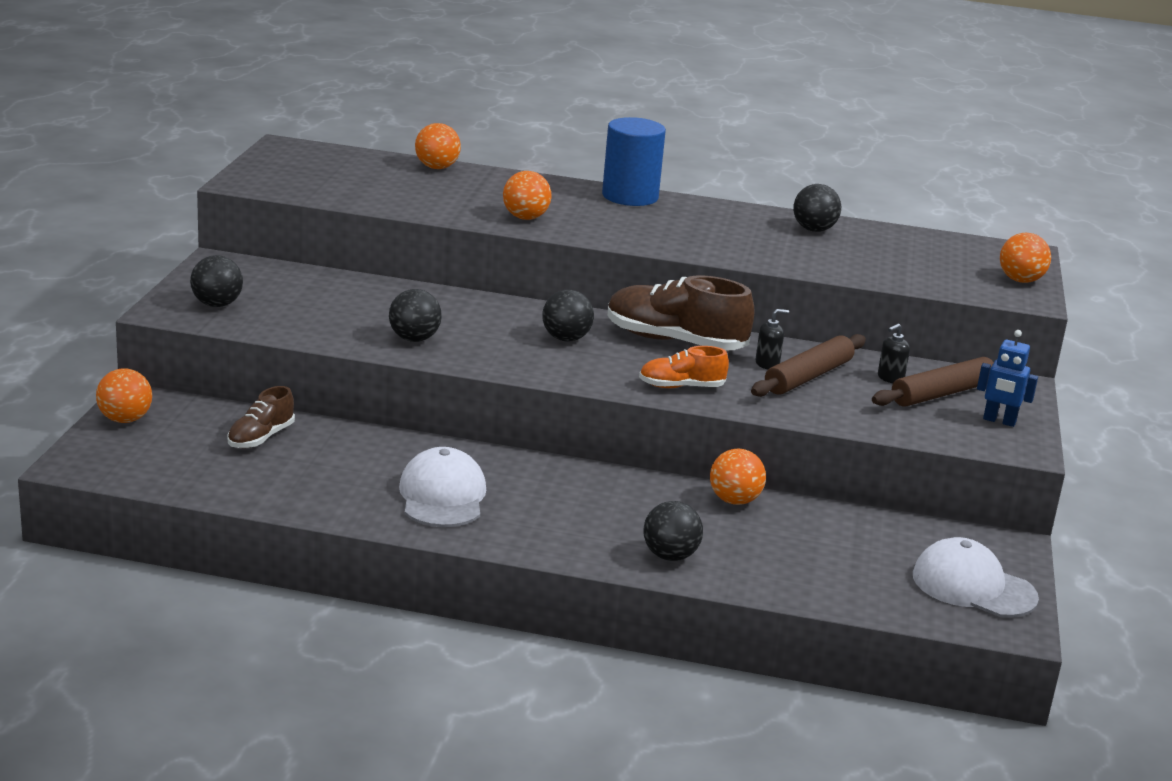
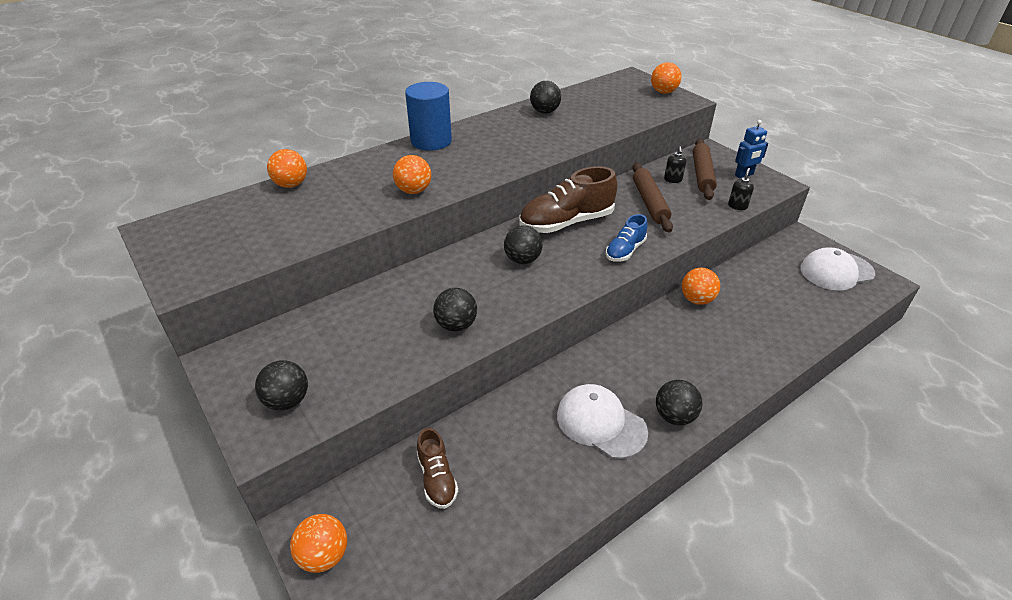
camera: 45 degrees left, 15 degrees up
orange shoe [639,346,729,388] -> blue shoe [606,214,648,262]
black ball [643,501,703,561] -> black ball moved to [656,380,703,425]
black soap dispenser [755,309,789,369] -> black soap dispenser moved to [728,168,754,210]

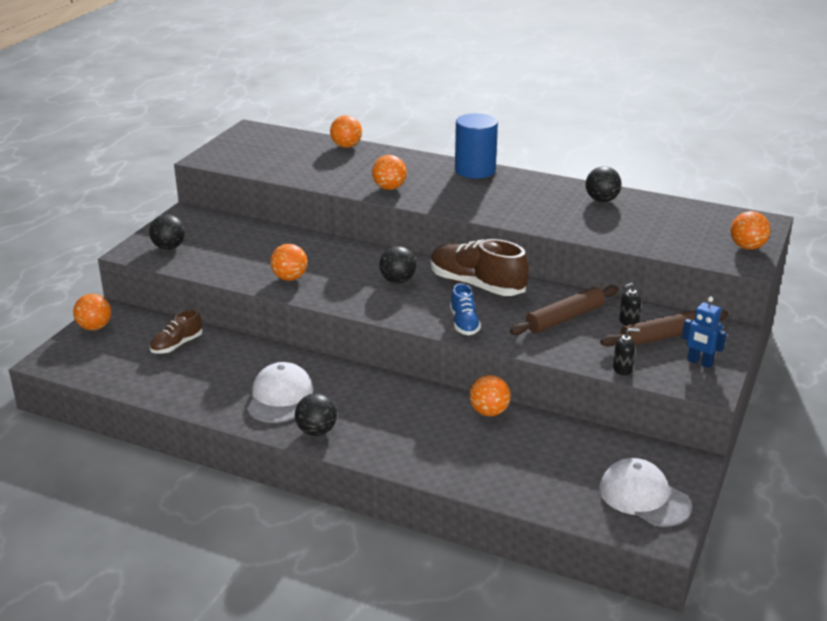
camera: 60 degrees right, 10 degrees down
black ball [433,288,477,331] -> orange ball [270,244,307,281]
blue shoe [606,214,648,262] -> blue shoe turned 105 degrees counterclockwise [450,283,481,335]

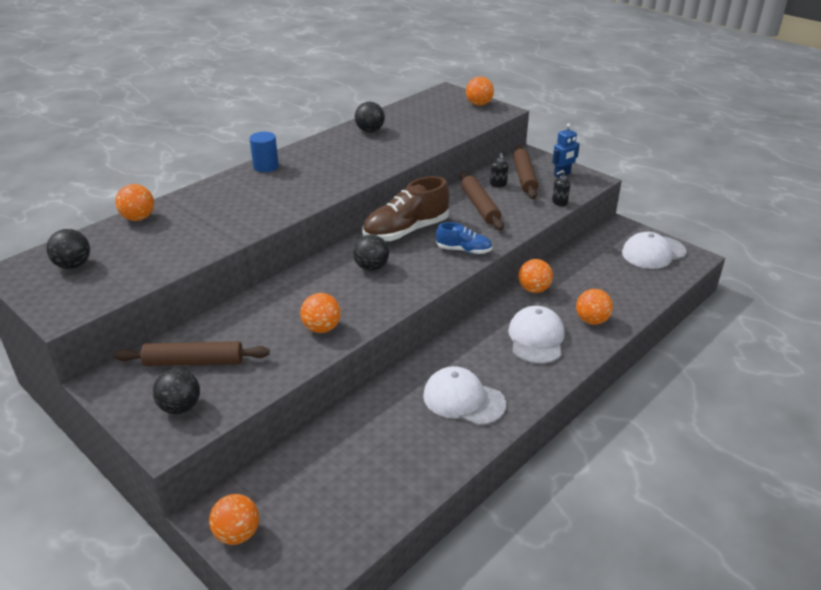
camera: 70 degrees left, 5 degrees up
brown shoe [150,310,203,354] -> none
black ball [295,393,337,436] -> black ball moved to [46,229,90,269]
orange ball [372,155,407,190] -> orange ball moved to [576,289,613,325]
blue cylinder [455,113,498,179] -> blue cylinder [249,132,279,172], size x0.63
black soap dispenser [613,328,640,375] -> black soap dispenser turned 135 degrees counterclockwise [552,170,570,206]
none -> brown rolling pin [114,341,270,366]
none -> white cap [508,306,565,364]

